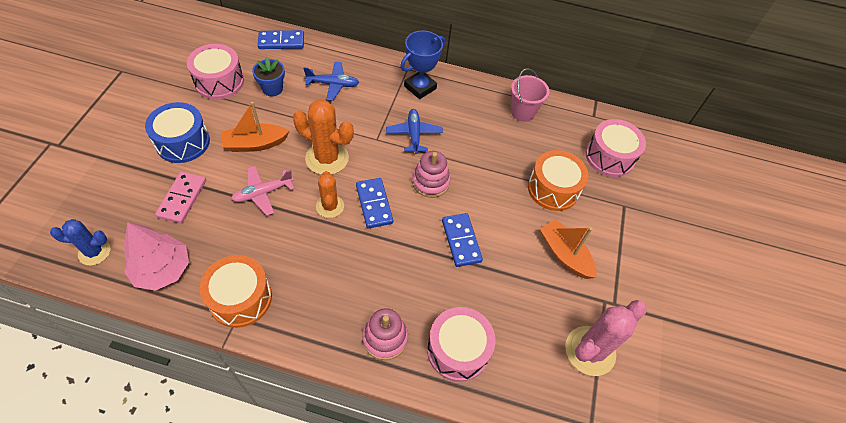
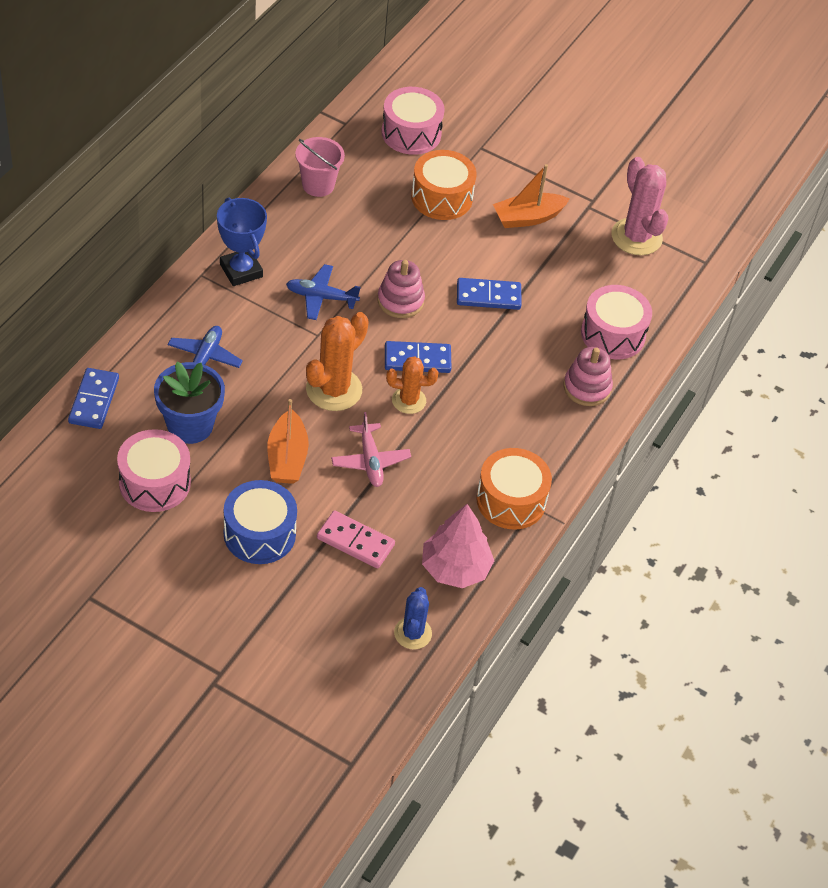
camera: 75 degrees left, 5 degrees down
blue flower pot [252,57,285,96] -> blue flower pot [154,362,225,444], size x1.56

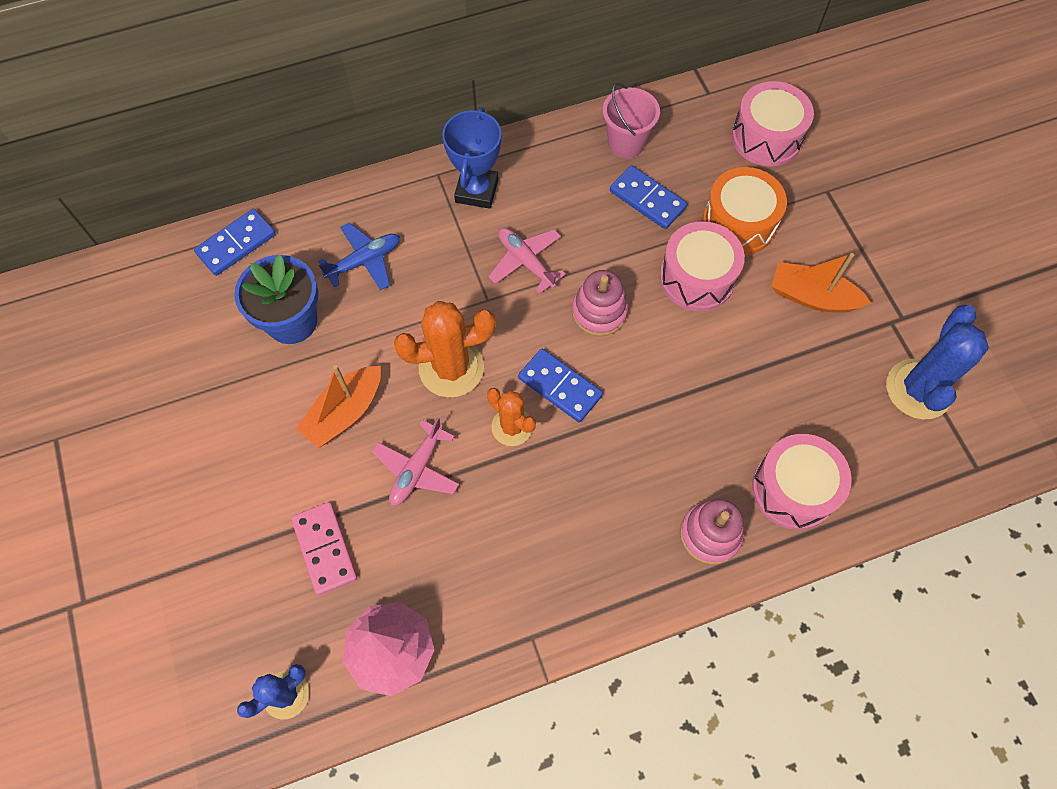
camera: 45 degrees right, 15 degrees up
pink drum [117,429,191,512] -> pink drum moved to [660,221,745,311]
blue drum [224,480,297,564] -> none
blue plane [286,264,361,320] -> pink plane [488,228,566,294]
blue domino [457,278,521,310] -> blue domino moved to [610,165,687,229]
orange drum [476,448,552,529] -> none
pink cactus [611,157,668,255] -> blue cactus [886,305,989,420]

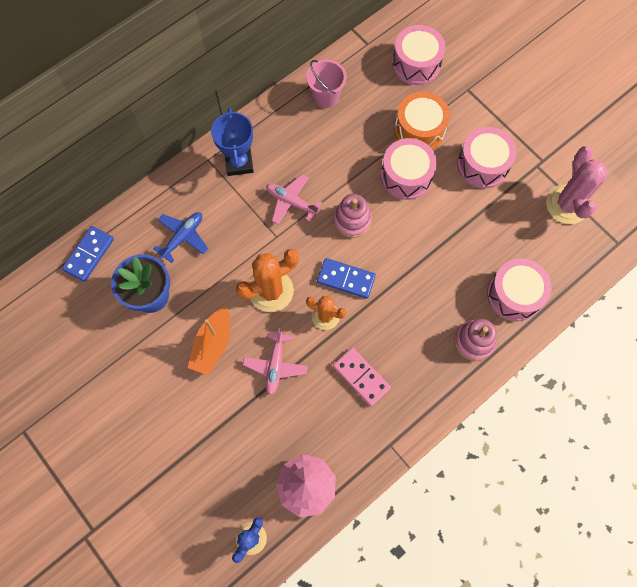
camera: 20 degrees left, 5 degrees up
pink domino [291,502,357,595] -> pink domino moved to [333,348,391,406]
blue domino [610,165,687,229] -> none
orange boat [771,253,871,313] -> pink drum [457,127,517,188]
blue cactus [886,305,989,420] -> pink cactus [546,146,608,224]

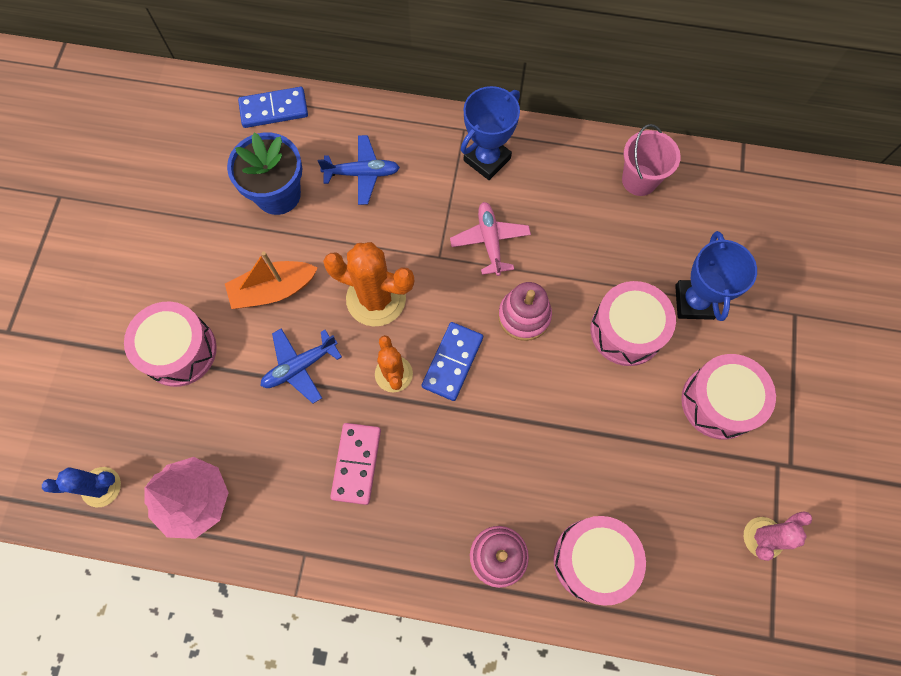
camera: 50 degrees right, 0 degrees up
pink plane [243,328,308,395] -> blue plane [261,328,342,403]
blue domino [317,258,376,299] -> blue domino turned 45 degrees clockwise [422,322,483,401]
pink drum [392,25,446,85] -> pink drum moved to [124,302,217,387]
orange drum [395,92,450,150] -> blue trophy [675,231,757,321]
pink cactus [546,146,608,224] -> pink cactus [744,511,812,561], size x0.61

